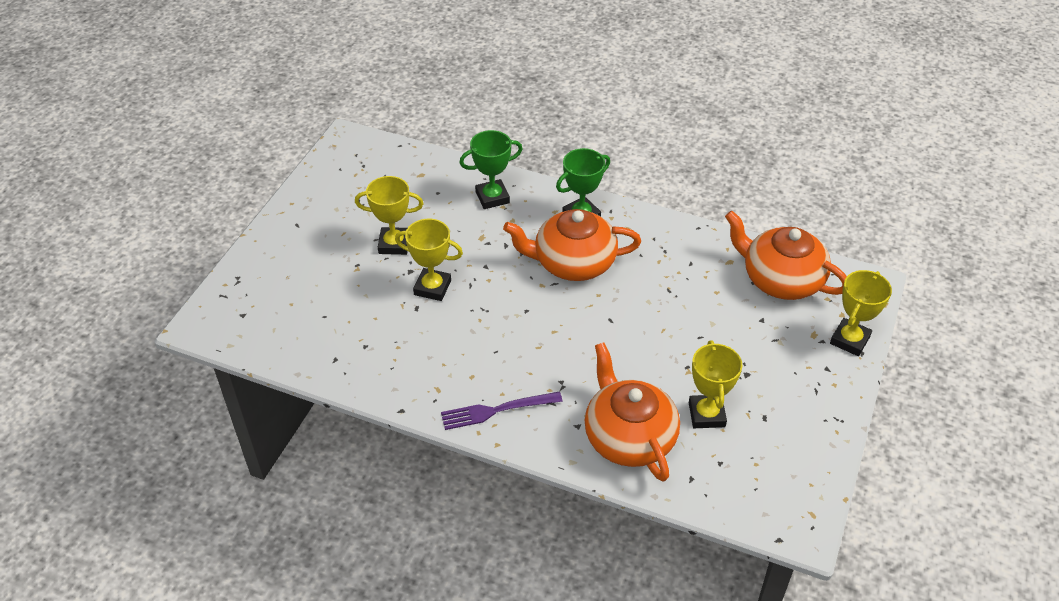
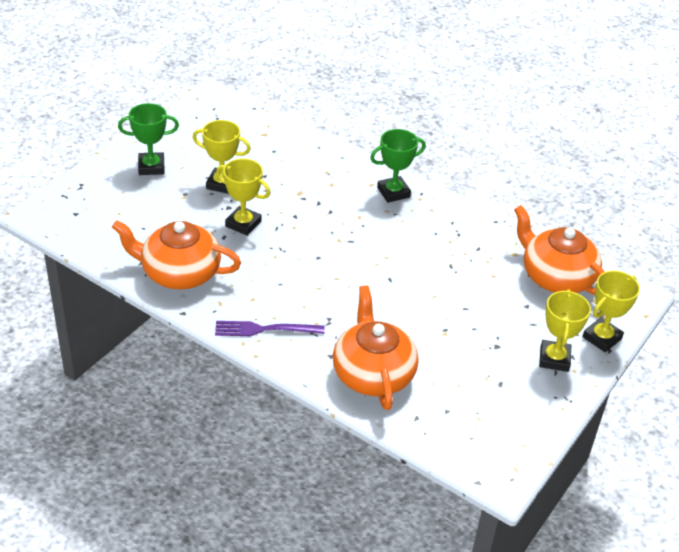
camera: 10 degrees right, 5 degrees down
green trophy [459,130,523,209] -> green trophy moved to [118,103,179,175]
orange teapot [503,209,641,281] -> orange teapot moved to [112,220,241,289]
yellow trophy [689,340,742,428] -> yellow trophy moved to [539,289,591,372]

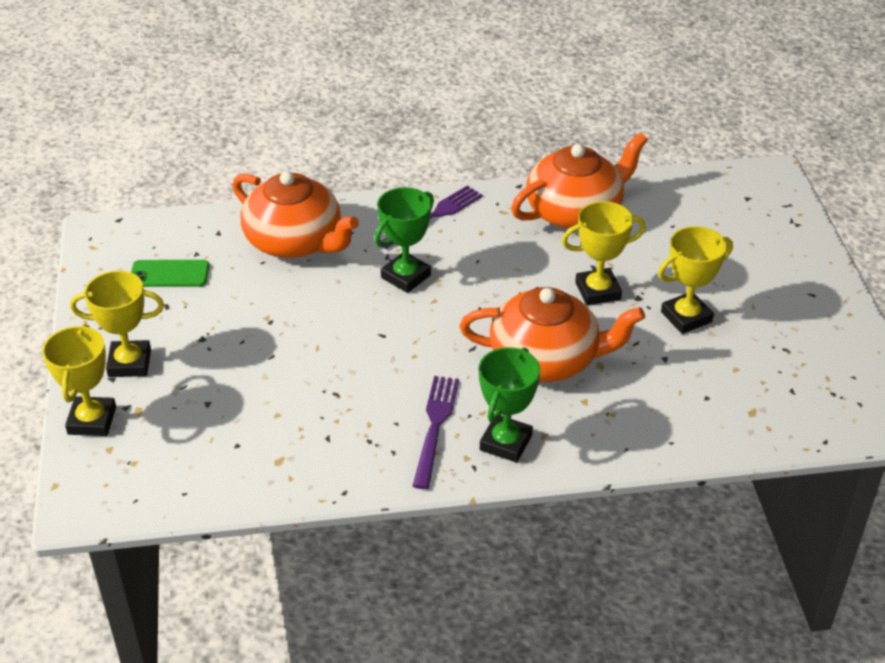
camera: 140 degrees right, 0 degrees up
green trophy [118,103,179,175] -> green trophy moved to [375,187,434,293]
orange teapot [514,205,605,295] -> orange teapot moved to [459,287,645,382]
yellow trophy [539,289,591,372] -> yellow trophy turned 60 degrees counterclockwise [70,271,164,377]
none -> green phone [131,260,209,287]
none -> purple fork [413,376,459,489]

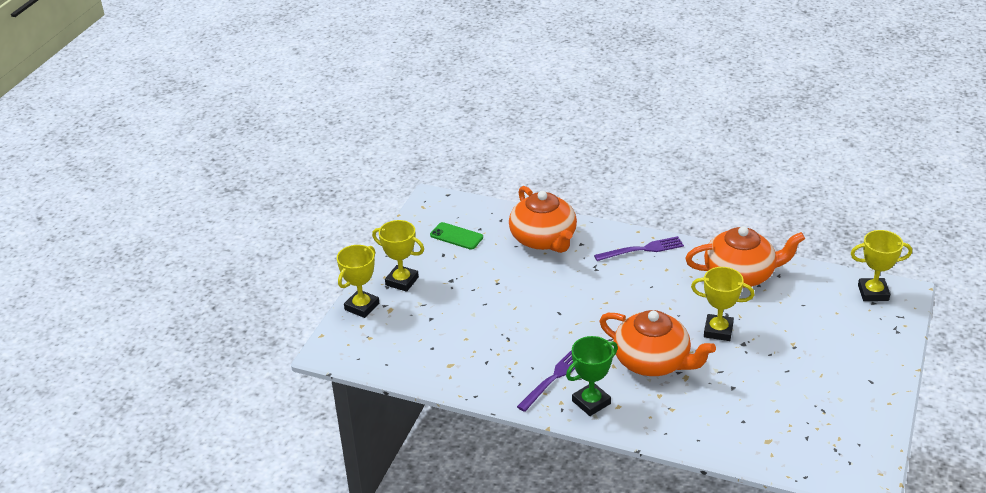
camera: 30 degrees right, 5 degrees down
green trophy [375,187,434,293] -> none
yellow trophy [658,226,733,334] -> yellow trophy moved to [850,230,912,301]

